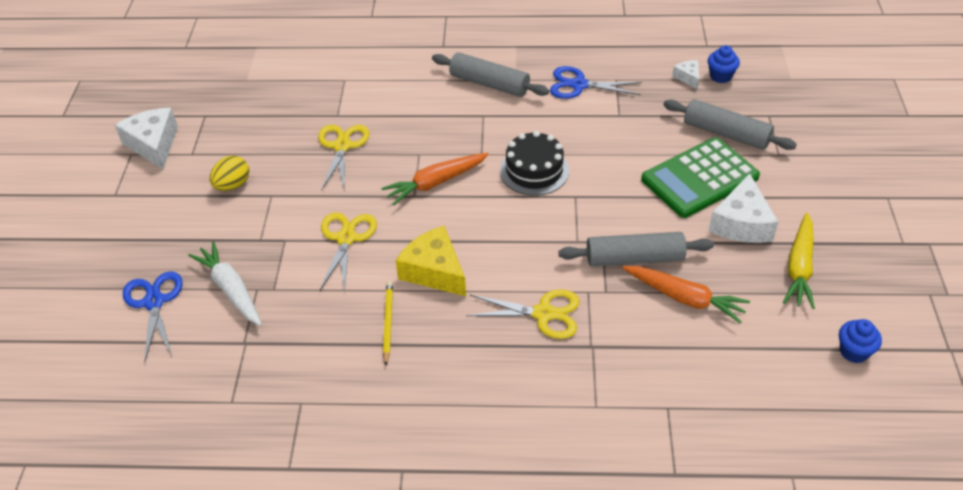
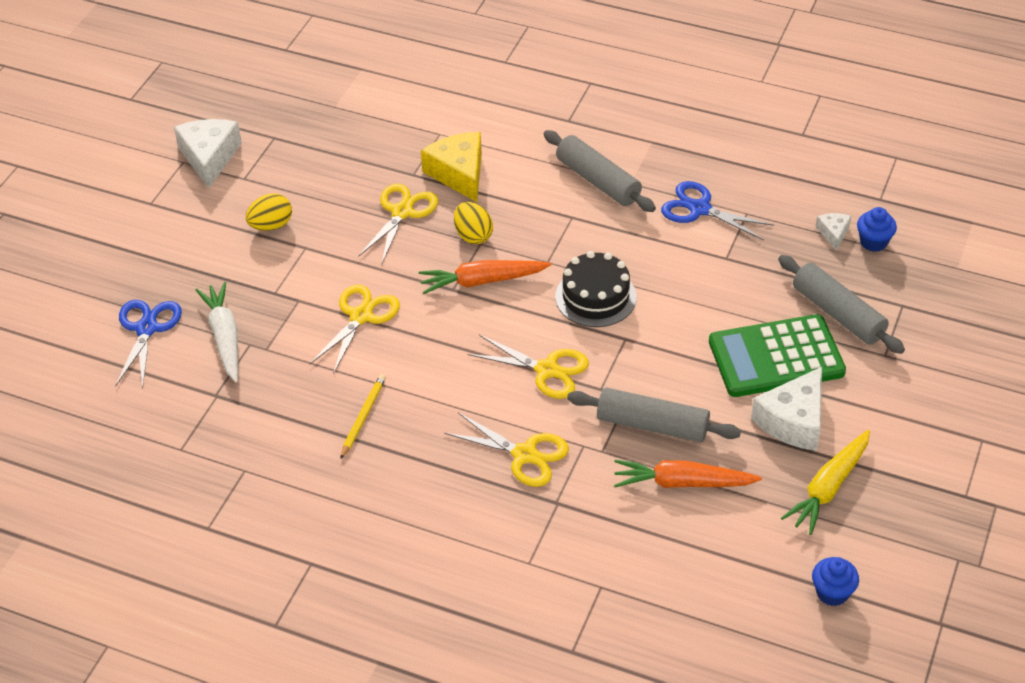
camera: 20 degrees right, 0 degrees up
yellow cheese [396,226,466,296] -> yellow cheese moved to [421,132,482,202]
orange carrot [622,266,750,323] -> orange carrot turned 135 degrees clockwise [614,460,762,488]
none -> yellow egg [454,202,493,244]
none -> yellow scissors [468,335,589,399]

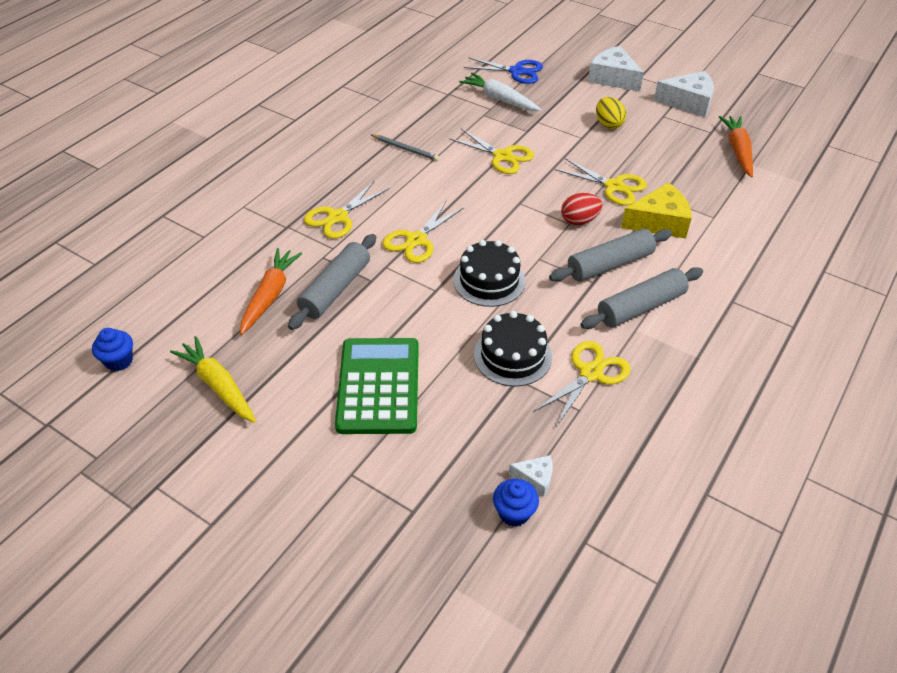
camera: 100 degrees right, 0 degrees up
white carrot [196,282,238,382] -> white carrot turned 135 degrees counterclockwise [459,73,541,111]
yellow pencil [340,374,386,459] -> grey pencil [370,134,439,161]
orange carrot [419,260,551,294] -> orange carrot moved to [719,116,753,177]
yellow egg [454,202,493,244] -> red egg [561,193,602,225]
blue scissors [661,181,774,240] -> yellow scissors [534,341,631,426]
white cheese [751,367,822,451] -> white cheese moved to [588,46,644,92]
grey rolling pin [778,255,905,354] -> grey rolling pin moved to [549,229,672,282]
none -> black cake [474,311,552,387]

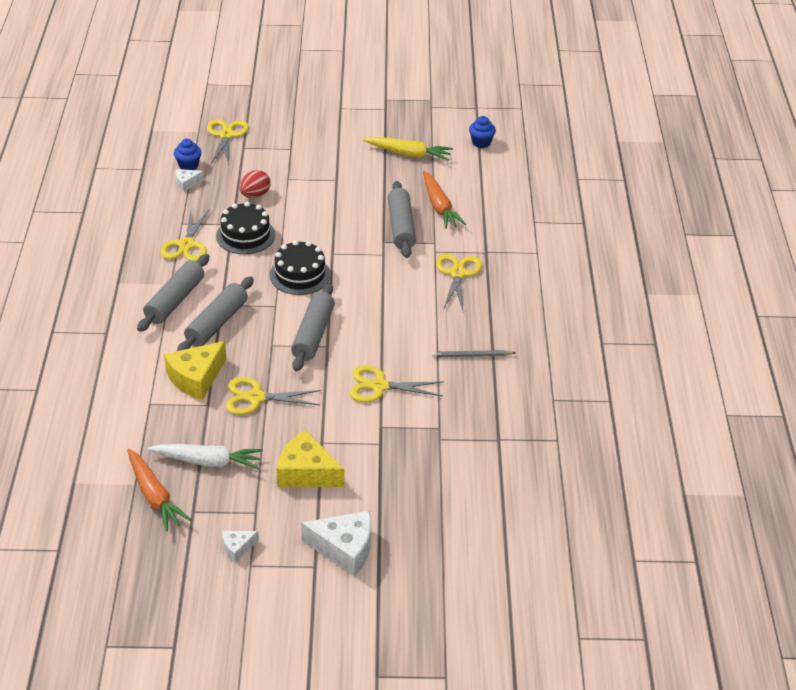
camera: 145 degrees right, 5 degrees down
green calculator [335,338,419,434] -> none
yellow scissors [383,201,464,263] -> yellow scissors moved to [207,119,249,165]
white carrot [459,73,541,111] -> white carrot moved to [147,444,263,469]
blue scissors [464,57,543,84] -> none
red egg [561,193,602,225] -> red egg moved to [239,170,271,198]
yellow egg [596,97,626,129] -> yellow cheese [276,430,344,487]
white cheese [654,71,714,117] -> white cheese [222,531,259,562], size x0.51
none -> grey rolling pin [291,283,335,371]

